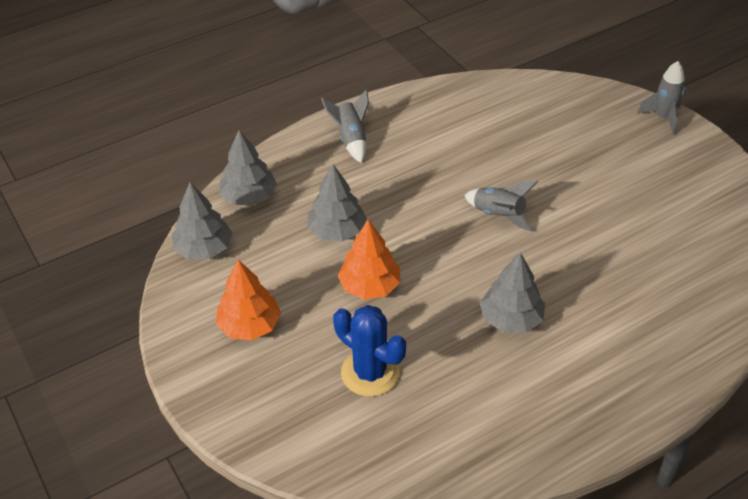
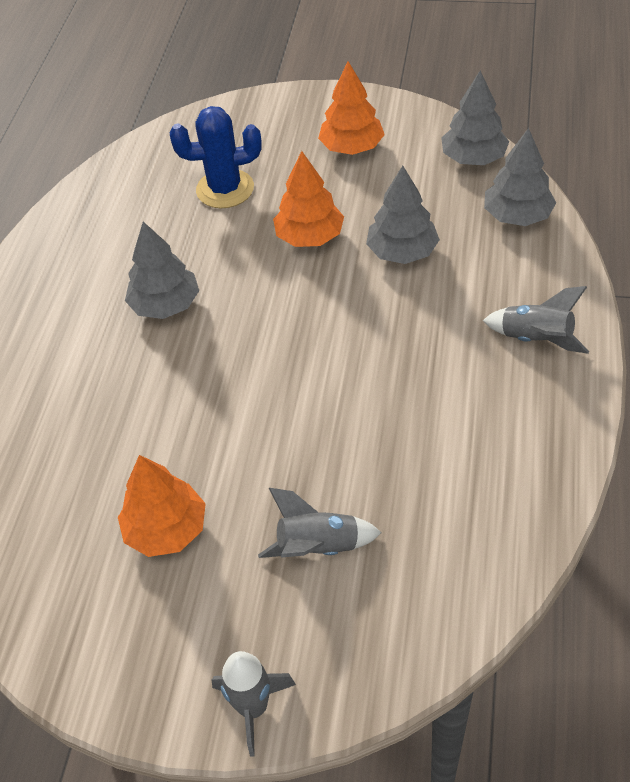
camera: 135 degrees right, 5 degrees up
grey rocket [464,180,538,232] -> grey rocket moved to [258,488,381,558]
none -> orange tree [118,455,206,557]

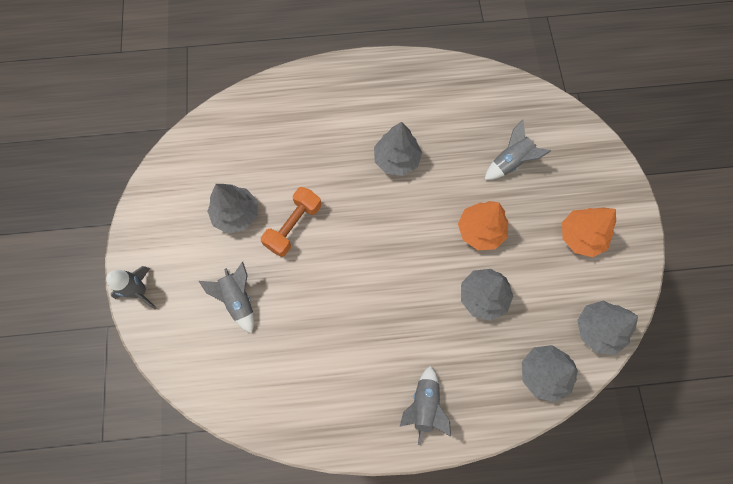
camera: 70 degrees right, 20 degrees up
orange tree [118,455,206,557] -> grey tree [207,184,257,234]
blue cactus [170,106,262,208] -> grey rocket [484,120,551,180]
none -> orange dumbbell [261,187,321,257]

